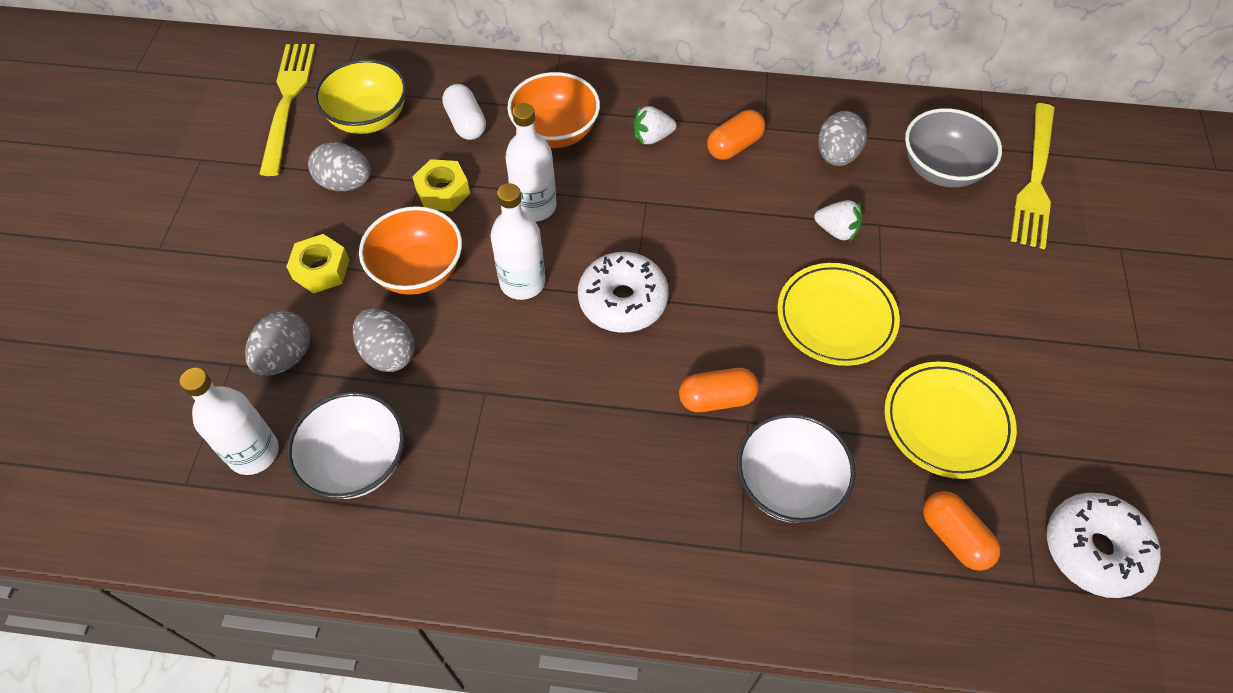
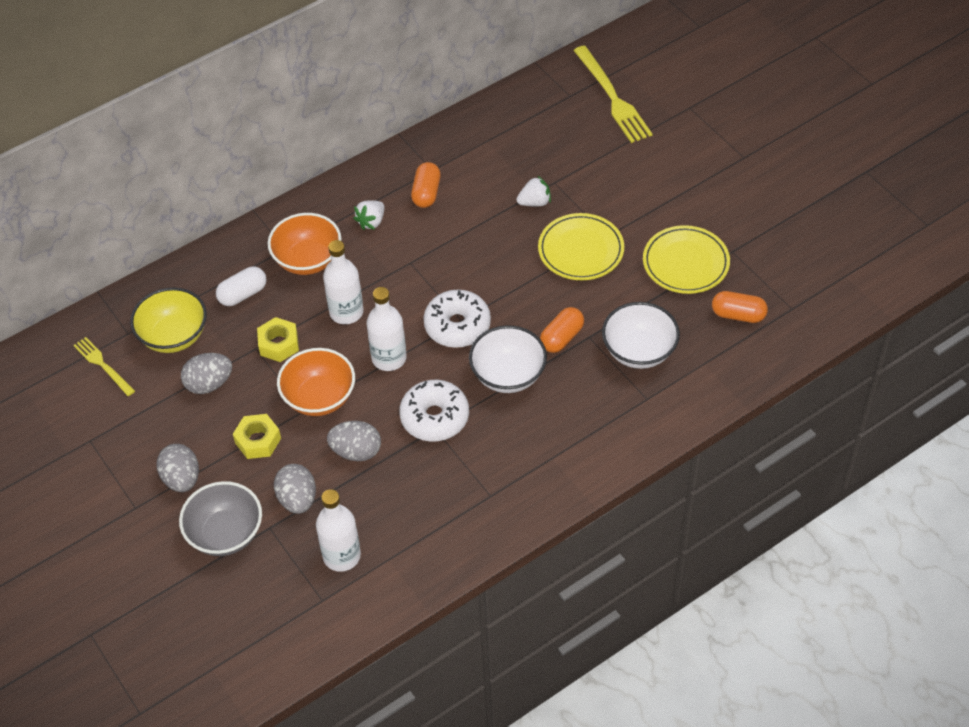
camera: 40 degrees left, 5 degrees down
yellow fork [259,44,315,176] -> yellow fork [73,337,135,396], size x0.58
white bowl [287,392,405,499] -> white bowl moved to [469,325,547,393]
white capsule [442,84,486,140] -> white capsule turned 60 degrees counterclockwise [216,267,267,306]
grey egg [818,111,867,166] -> grey egg moved to [157,444,199,492]
grey bowl [905,108,1002,188] -> grey bowl moved to [179,481,262,556]
white donut [1047,493,1161,598] -> white donut moved to [399,380,469,442]

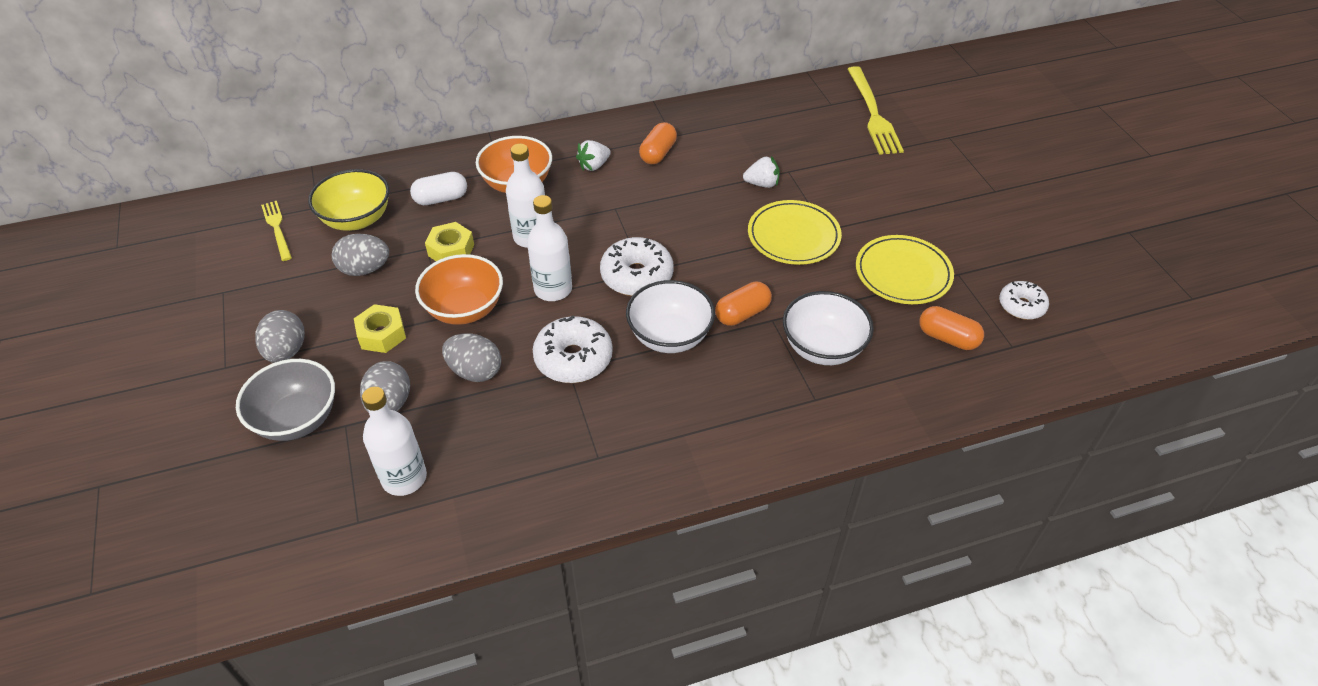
camera: 15 degrees right, 5 degrees down
none -> white donut [999,281,1049,320]

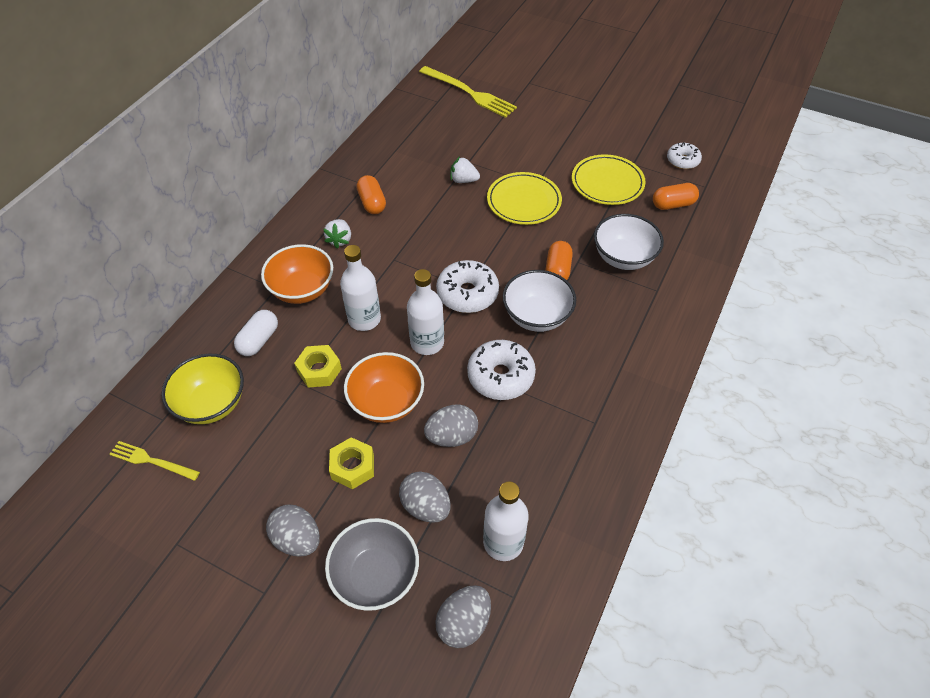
camera: 45 degrees left, 5 degrees up
grey egg [332,234,389,276] -> grey egg moved to [435,585,491,648]
white strawberry [743,156,780,188] -> white strawberry turned 120 degrees counterclockwise [450,157,480,183]

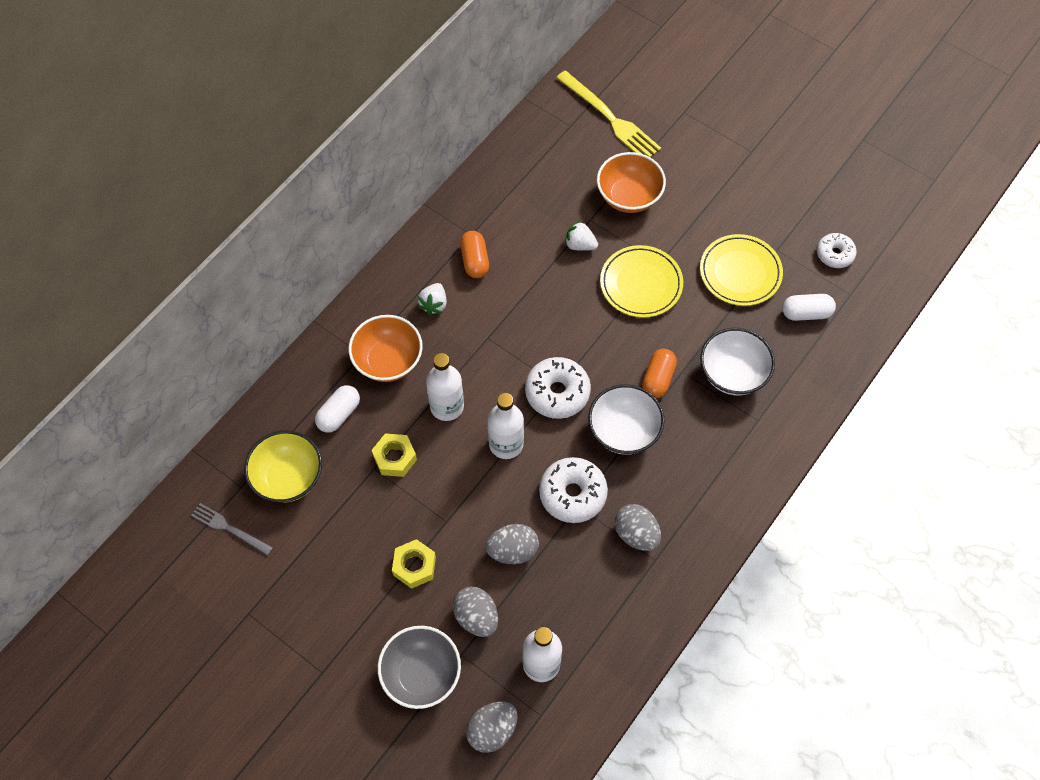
camera: 10 degrees right, 10 degrees up
yellow fork [109,441,200,481] -> grey fork [191,503,273,555]
grey egg [266,504,320,556] -> grey egg moved to [615,504,661,551]
orange bowl [344,352,424,423] -> orange bowl moved to [597,152,666,213]
orange capsule [653,183,699,210] -> white capsule [782,294,836,321]

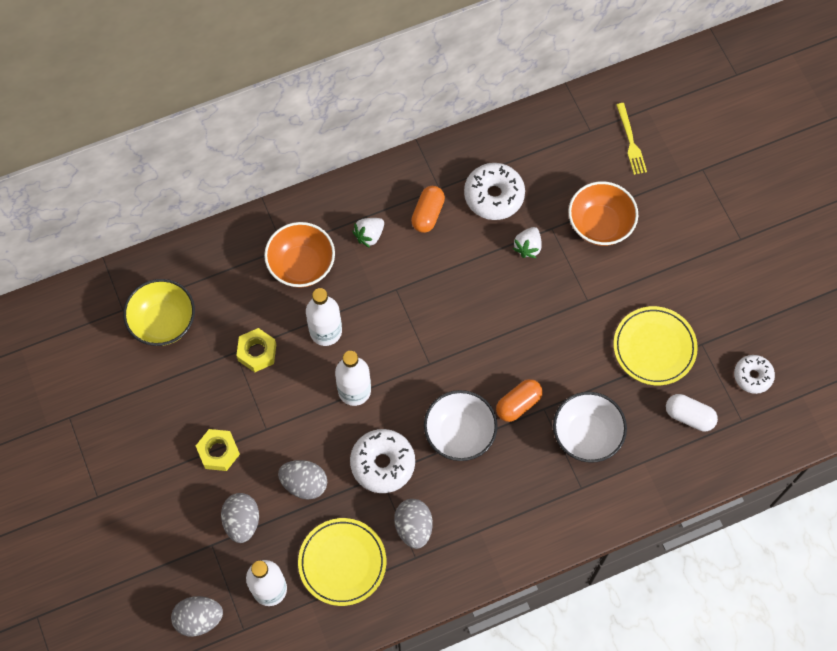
camera: 30 degrees right, 5 degrees up
grey fork [191,503,273,555] -> none
white capsule [315,385,360,433] -> none
grey bowl [378,626,461,709] -> none
white donut [525,357,591,419] -> white donut moved to [464,163,525,220]
yellow fork [556,71,661,157] -> yellow fork [616,103,647,175], size x0.58
white strawberry [565,220,598,251] -> white strawberry turned 120 degrees counterclockwise [512,227,542,258]
yellow plate [600,245,683,318] -> yellow plate moved to [298,518,386,606]

